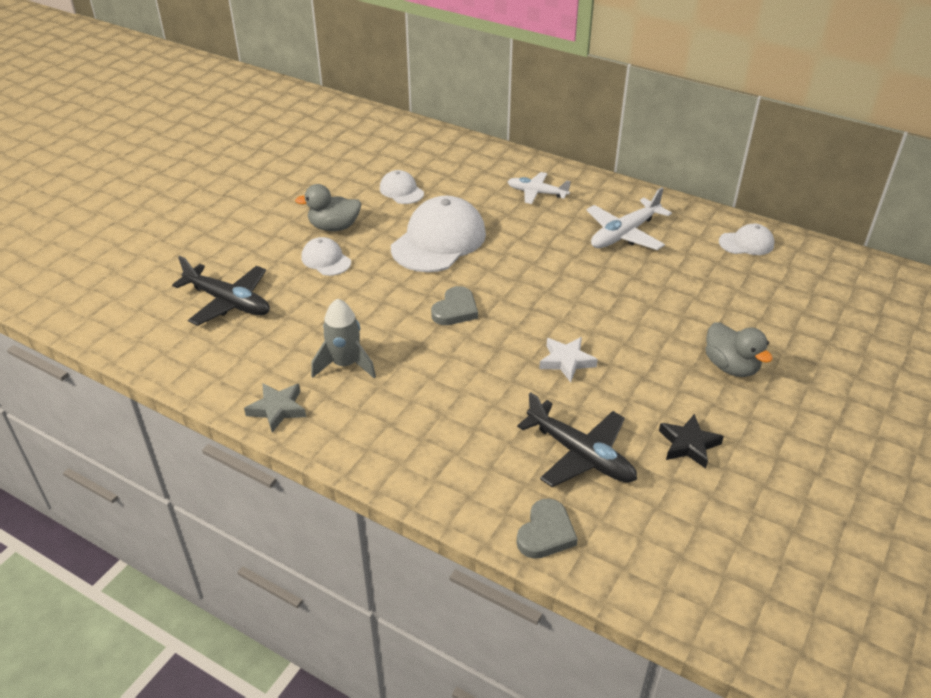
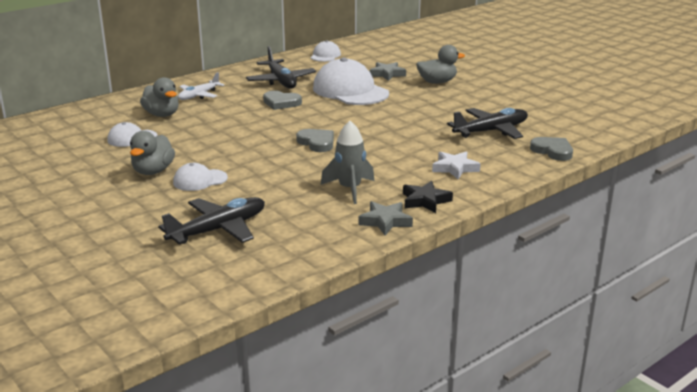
camera: 70 degrees left, 15 degrees down
white cap [391,196,486,272] -> white cap moved to [313,58,389,105]
white star [539,337,598,382] -> white star moved to [432,151,481,179]
white plane [586,187,672,250] -> black plane [246,46,316,89]
black star [659,414,724,469] -> black star moved to [403,181,453,213]
none -> grey duck [140,77,179,117]
none -> grey heart [263,91,302,110]
none -> grey star [369,62,406,81]

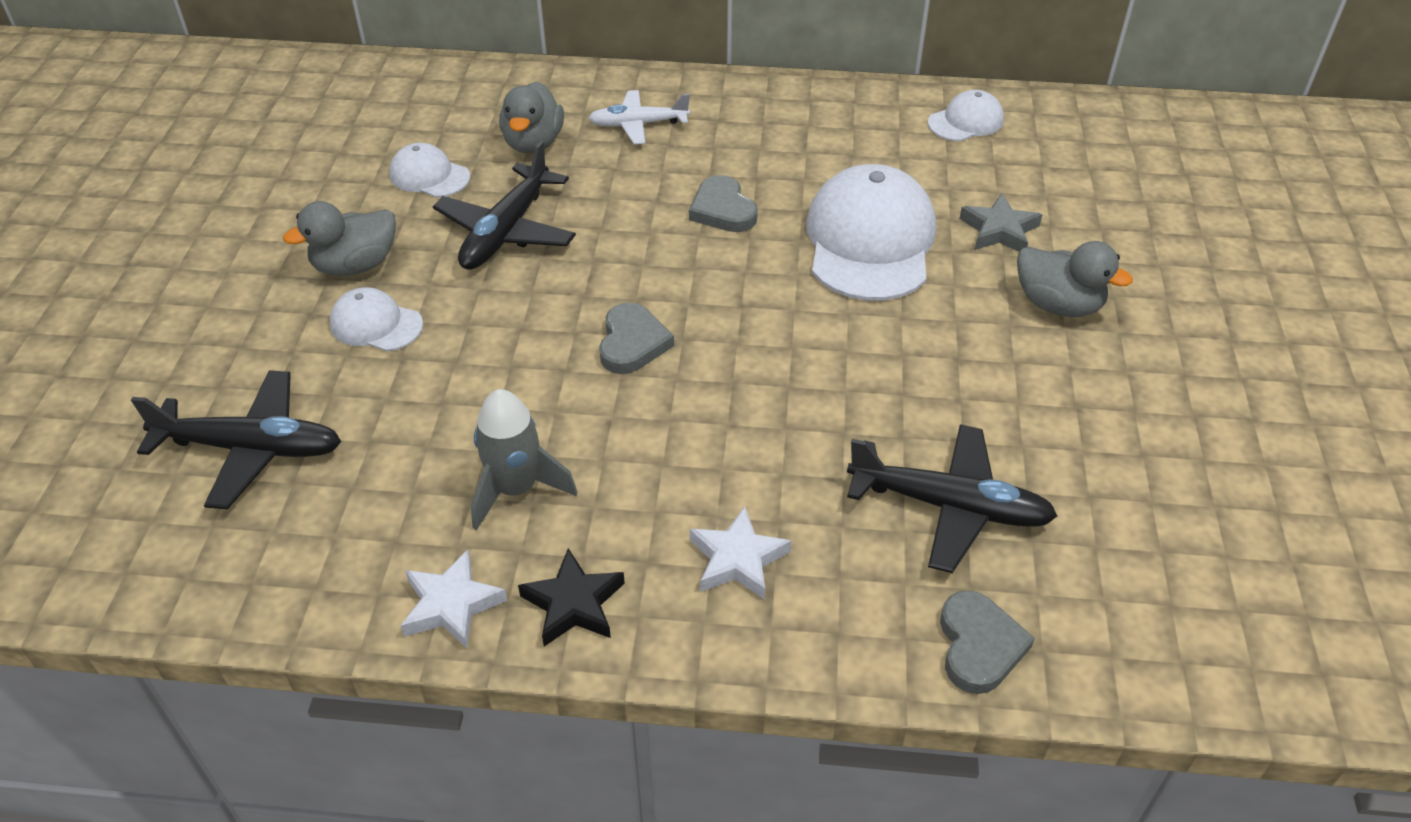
camera: 45 degrees right, 20 degrees up
black plane [246,46,316,89] -> black plane moved to [433,141,576,270]
grey star [358,201,413,235] -> white star [401,550,508,649]

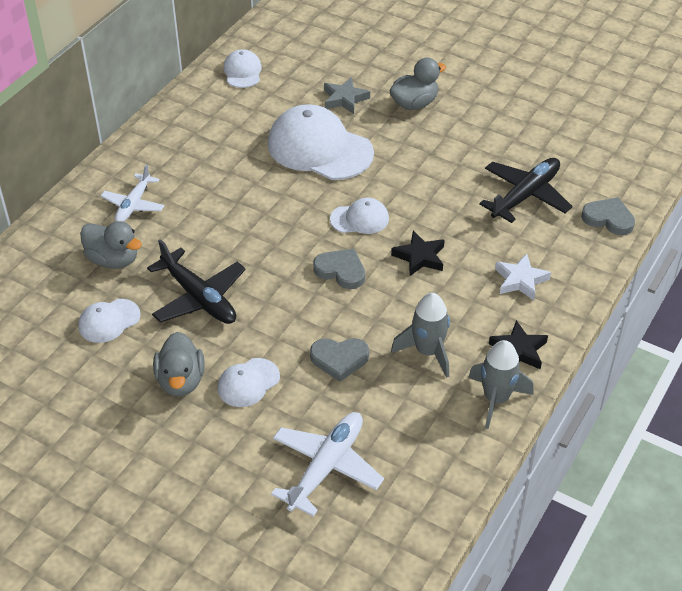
camera: 65 degrees left, 0 degrees up
black plane [131,370,341,509] -> white plane [271,412,384,517]
white star [401,550,508,649] -> grey rocket [468,340,533,429]
grey heart [689,175,758,232] -> grey heart moved to [310,338,369,382]
none -> white cap [330,198,389,234]
none -> black star [391,231,445,276]

